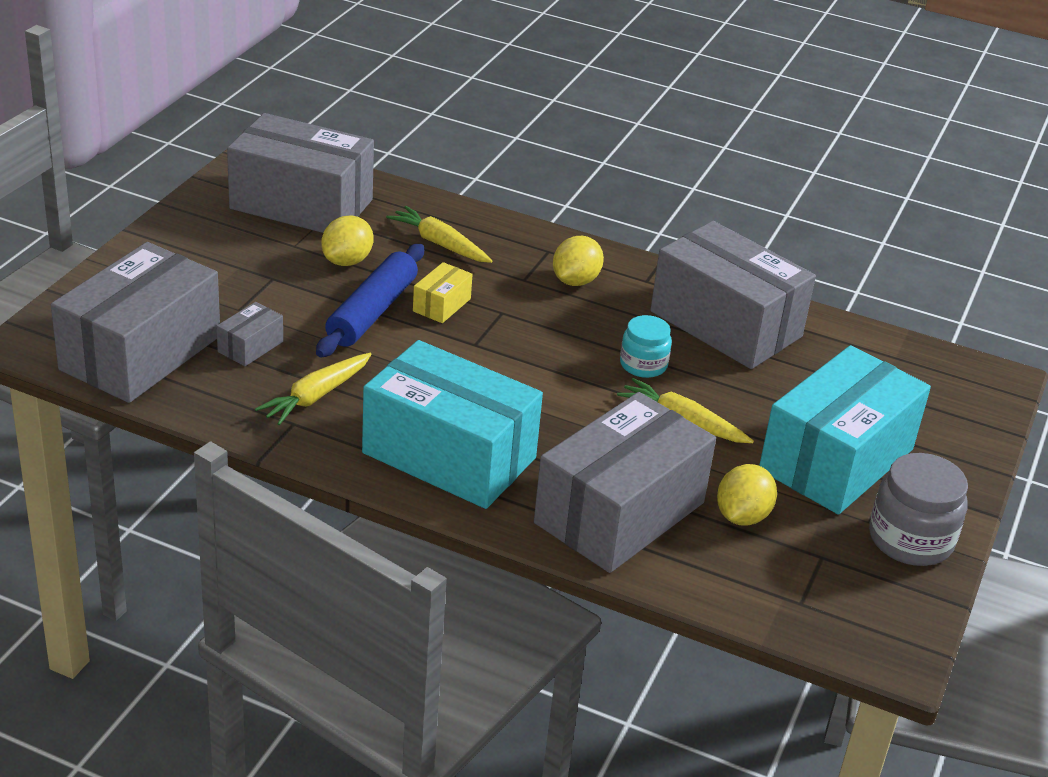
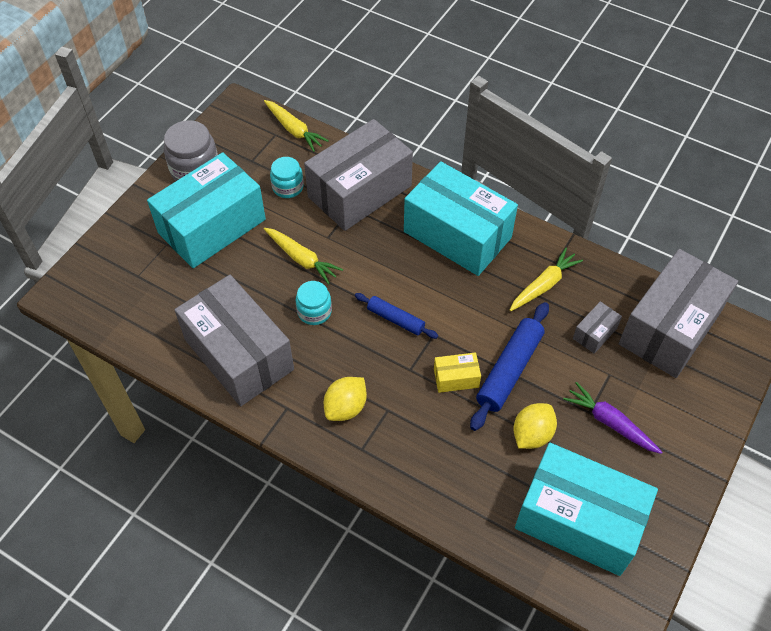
camera: 170 degrees left, 20 degrees up
grey box [227,113,374,233] -> turquoise box [515,443,658,576]
yellow carrot [386,206,493,263] -> yellow carrot moved to [264,100,329,152]
yellow box [413,262,472,323] -> yellow box turned 45 degrees clockwise [434,352,481,393]
yellow lemon [717,464,777,526] -> turquoise jar [270,157,304,198]
none -> blue rolling pin [355,293,438,339]
none -> purple carrot [563,382,662,454]

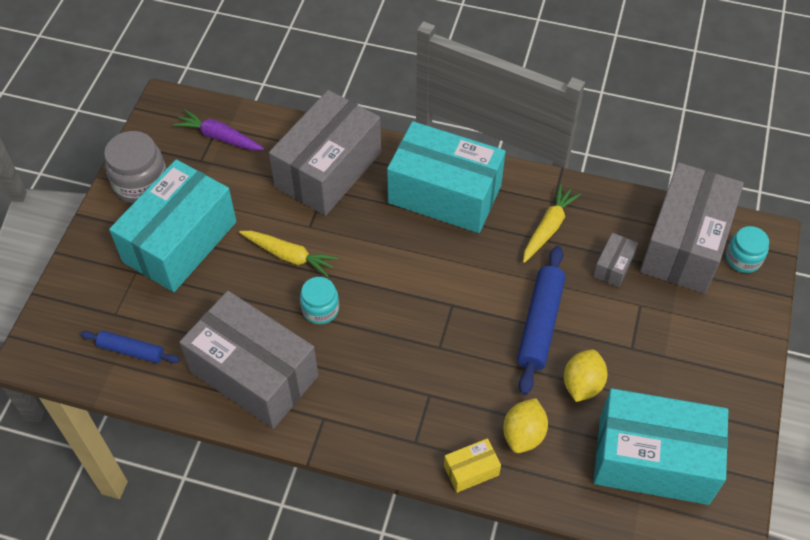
camera: 15 degrees left, 0 degrees up
yellow carrot [264,100,329,152] -> none
turquoise jar [270,157,304,198] -> turquoise jar moved to [726,226,769,273]
yellow lemon [324,377,367,421] -> yellow lemon moved to [503,398,548,453]
blue rolling pin [355,293,438,339] -> blue rolling pin moved to [81,331,180,363]
yellow box [434,352,481,393] -> yellow box moved to [444,438,501,493]
purple carrot [563,382,662,454] -> purple carrot moved to [173,109,264,150]

